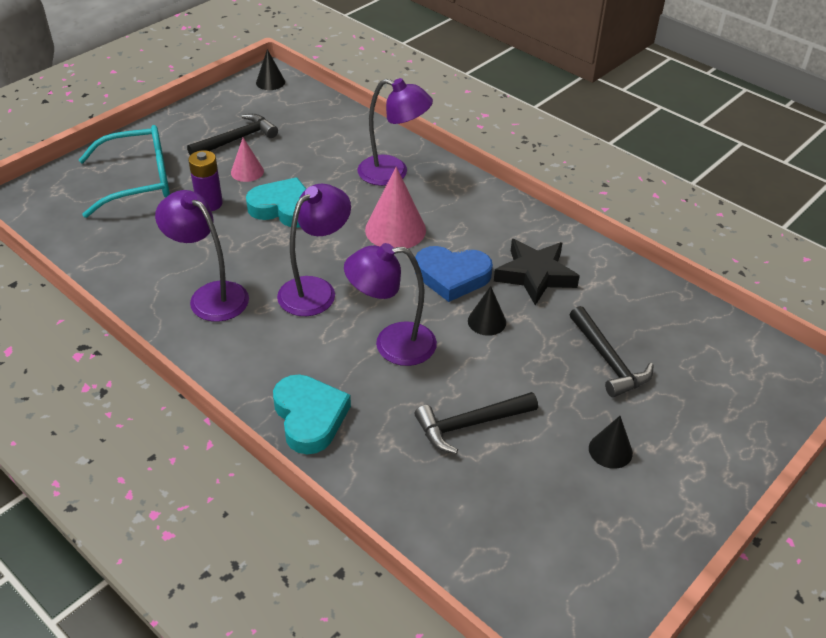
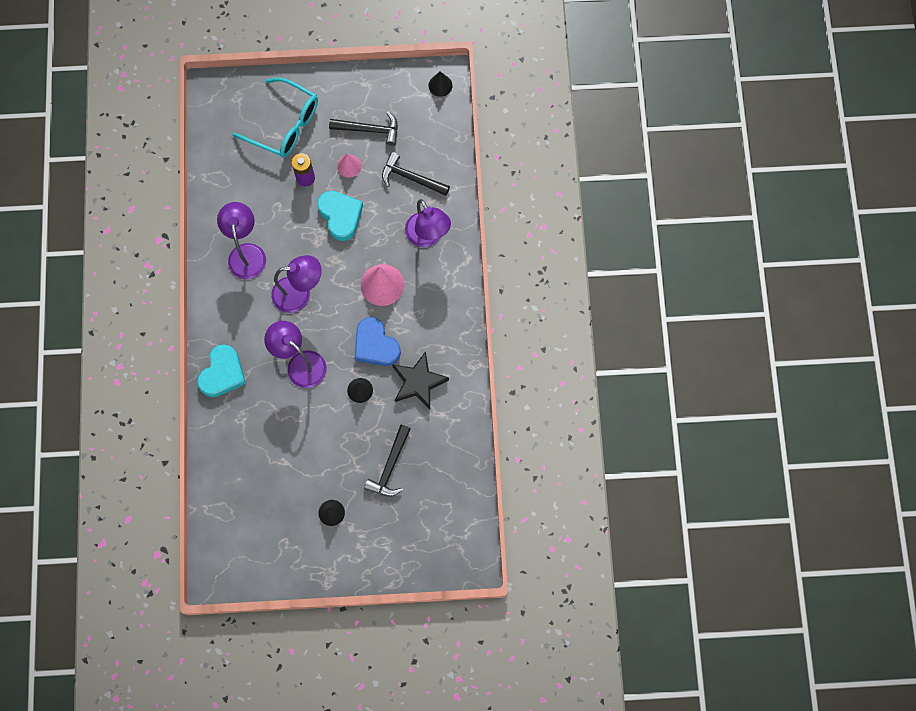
camera: 45 degrees right, 30 degrees up
black hammer [415,392,538,454] -> black hammer moved to [382,152,450,196]

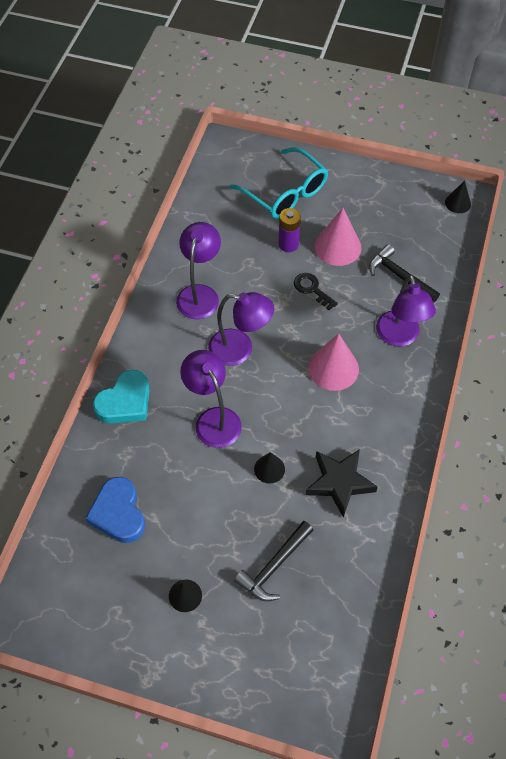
camera: 20 degrees right, 15 degrees down
turquoise heart [317,191,363,241] -> black key [294,273,338,310]
black hammer [329,112,398,146] -> none
pink cone [337,154,362,178] -> pink cone [315,208,361,266], size x1.74
blue heart [355,317,401,366] -> blue heart moved to [85,477,145,543]

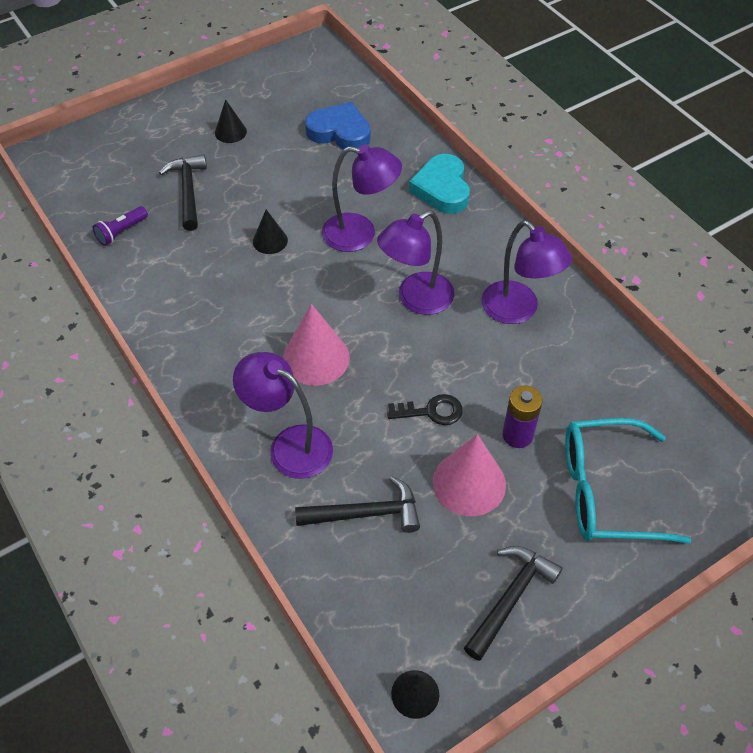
camera: 130 degrees right, 5 degrees down
black star [306,449,378,518] -> none
none -> purple flashlight [93,206,148,246]
none -> black hammer [464,546,563,661]

